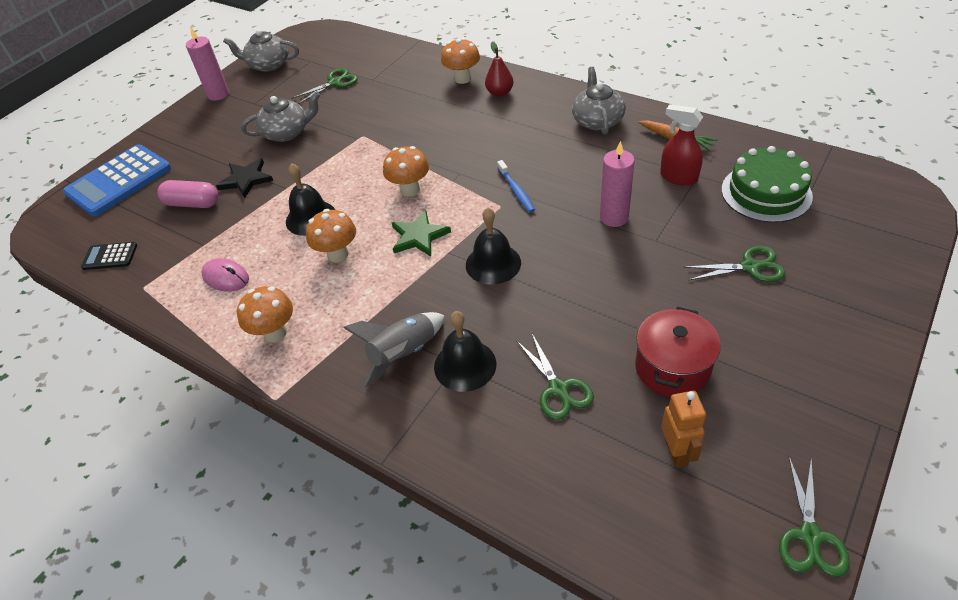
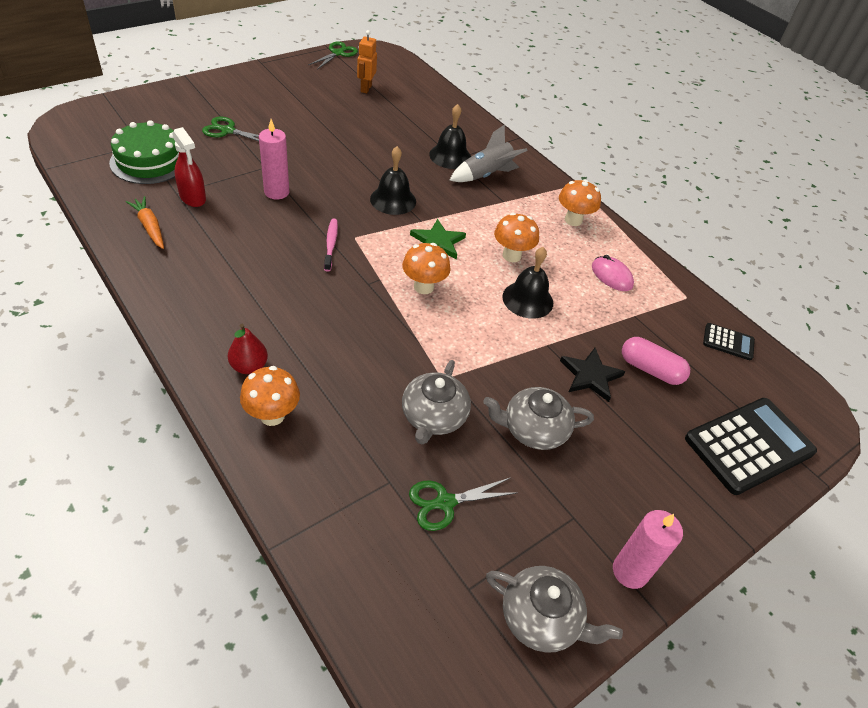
camera: 170 degrees left, 0 degrees up
blue calculator [63,145,171,217] -> black calculator [685,398,817,495]
blue toothbrush [497,160,535,213] -> pink toothbrush [324,219,338,272]
green scissors [516,334,594,420] -> none
grey teapot [572,67,626,135] -> grey teapot moved to [402,360,471,444]
red pot [635,307,721,397] -> none

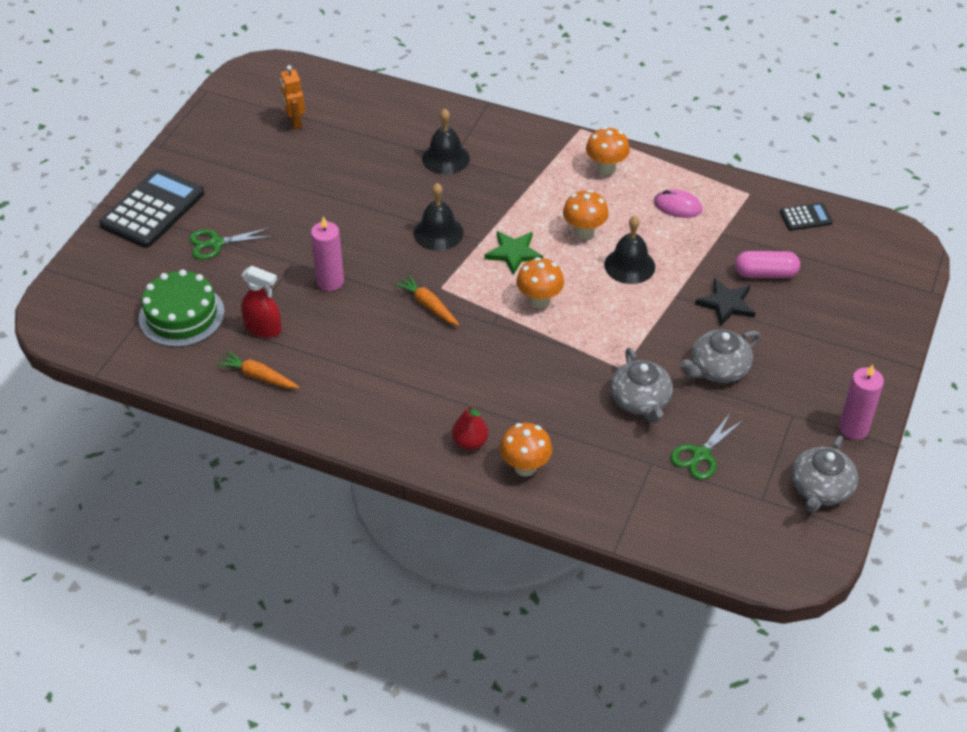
camera: 25 degrees left, 0 degrees up
green scissors [308,41,358,69] -> none
pink toothbrush [324,219,338,272] -> orange carrot [394,274,459,326]
grey rocket [449,124,528,182] -> none
grey teapot [486,566,623,653] -> grey teapot turned 120 degrees clockwise [792,435,858,513]
black calculator [685,398,817,495] -> black calculator moved to [99,169,204,248]

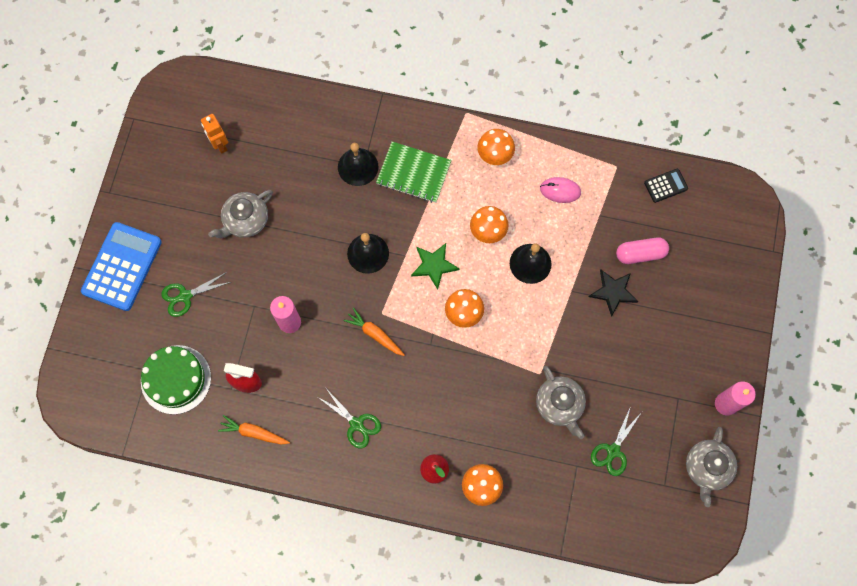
camera: 10 degrees left, 25 degrees up
black calculator [99,169,204,248] -> blue calculator [81,222,162,311]
grey teapot [680,330,760,383] -> grey teapot moved to [208,190,273,238]
none -> green scissors [318,390,381,448]
none -> green notebook [376,141,452,203]

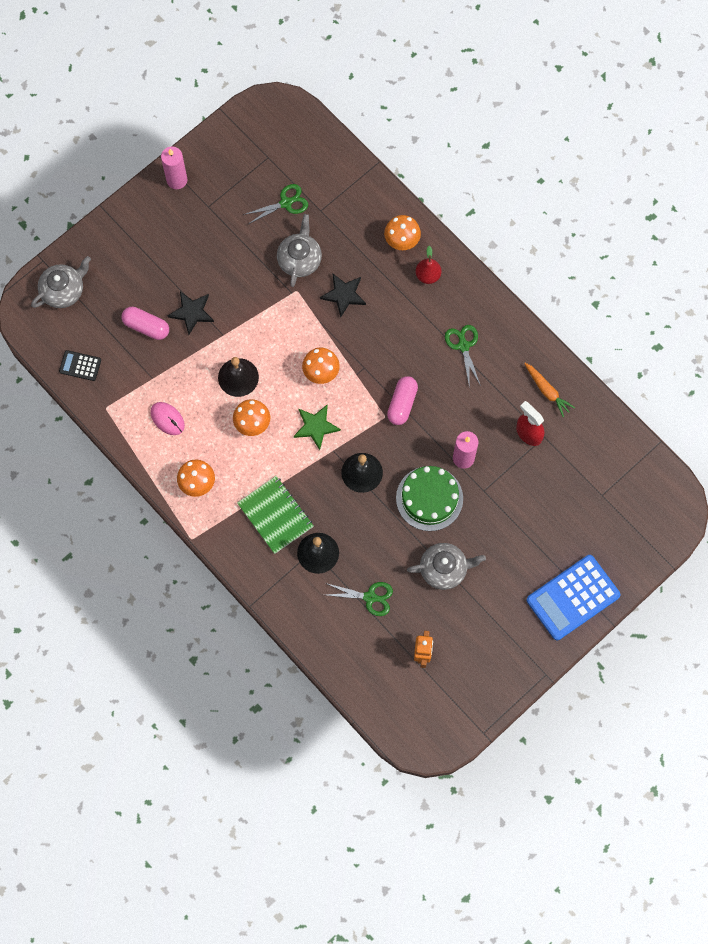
camera: 145 degrees left, 0 degrees up
green cake [141,345,211,414] -> green cake moved to [396,466,463,531]
green scissors [161,272,231,317] -> green scissors moved to [325,582,393,616]
orange carrot [344,308,405,356] -> pink capsule [387,376,418,425]
grey teapot [686,427,737,507] -> grey teapot moved to [31,256,91,308]
none -> black star [320,274,366,317]

